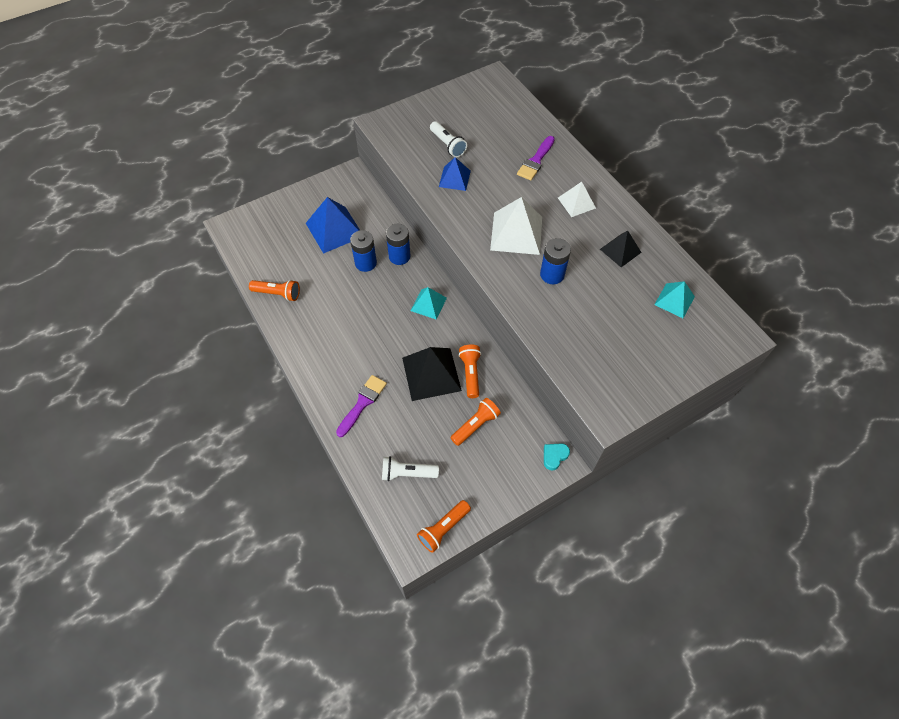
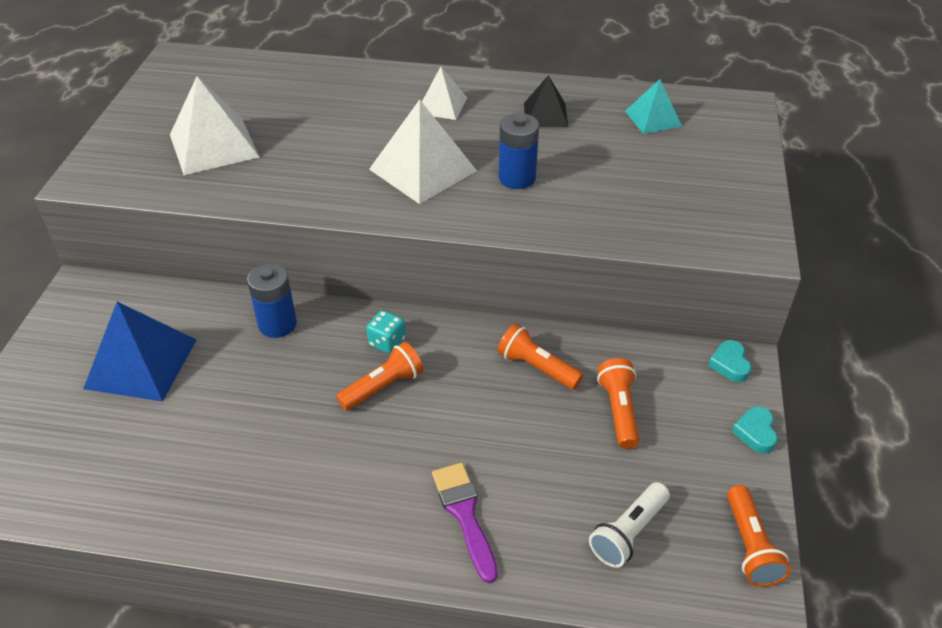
camera: 50 degrees left, 15 degrees down
orange flashlight [249,280,300,301] -> orange flashlight moved to [336,342,424,411]
blue battery [350,230,377,272] -> none
black pyramid [402,347,462,401] -> none
turquoise pyramid [411,287,447,320] -> turquoise dice [366,310,406,354]
white flashlight [430,121,467,158] -> white pyramid [170,76,259,175]
blue pyramid [439,157,471,191] -> none
purple brush [517,136,555,180] -> none
none -> turquoise heart [732,406,778,454]

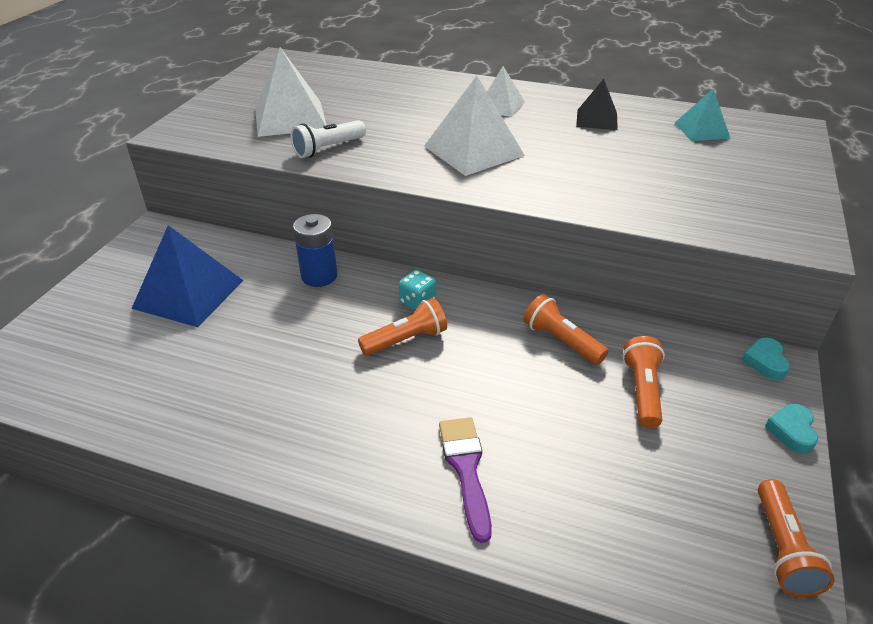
camera: 10 degrees right, 5 degrees down
blue battery [499,113,539,189] -> none
white flashlight [589,482,670,568] -> white flashlight moved to [290,120,366,158]

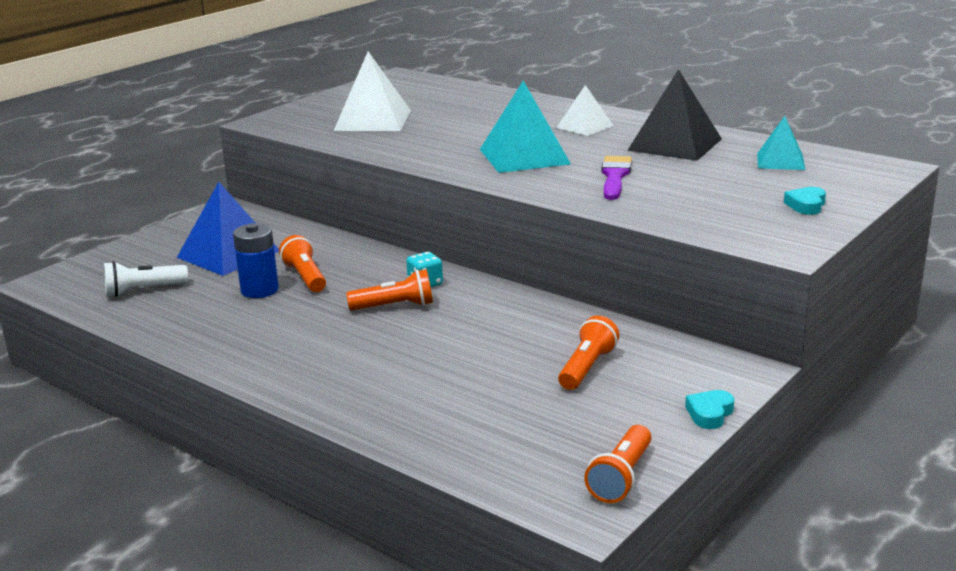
camera: 20 degrees right, 15 degrees down
white flashlight [290,120,366,158] -> white flashlight moved to [104,261,188,297]
blue battery [293,214,337,287] -> blue battery moved to [233,223,279,298]
white pyramid [424,76,525,176] -> turquoise pyramid [480,81,571,173]
purple brush [439,417,492,543] -> purple brush moved to [601,156,632,200]
orange flashlight [524,294,608,365] -> orange flashlight moved to [279,235,326,292]
black pyramid [576,79,618,130] -> black pyramid [627,69,722,161], size x1.69
turquoise heart [742,338,790,380] -> turquoise heart moved to [784,187,826,215]

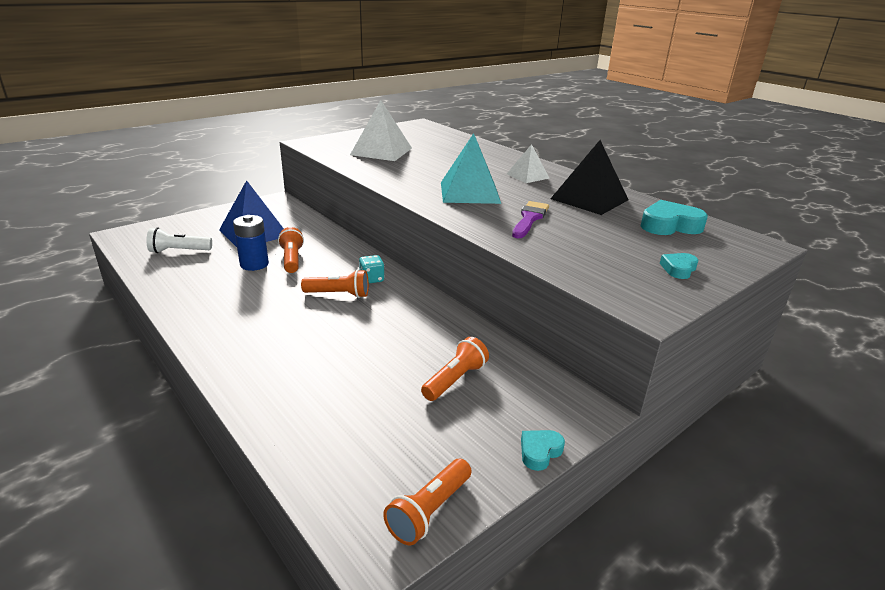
camera: 10 degrees right, 5 degrees up
turquoise pyramid [757,116,805,170] -> turquoise heart [641,200,708,235]

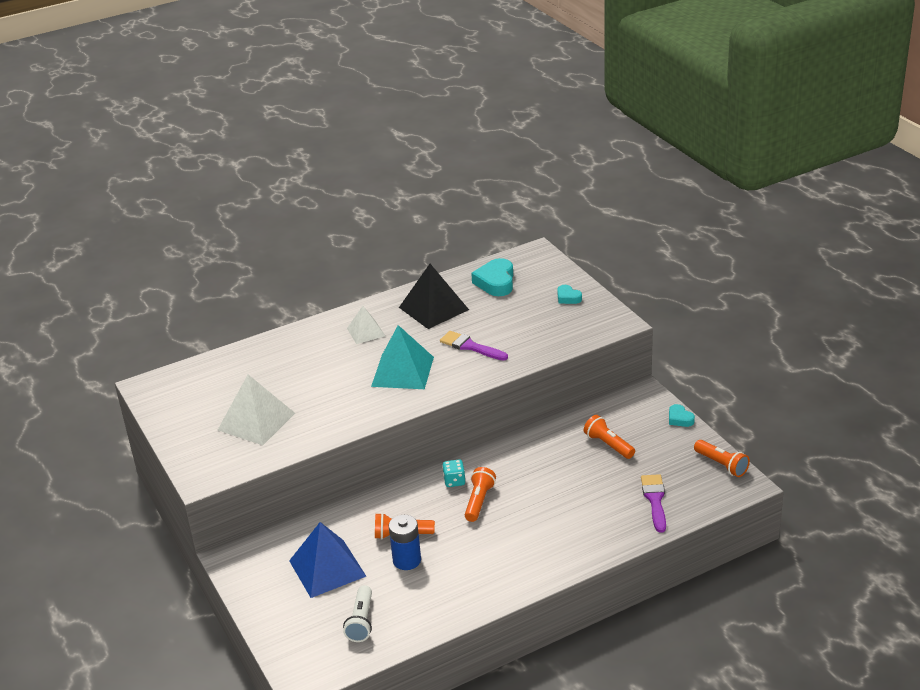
camera: 75 degrees left, 5 degrees up
none -> purple brush [641,474,666,533]

